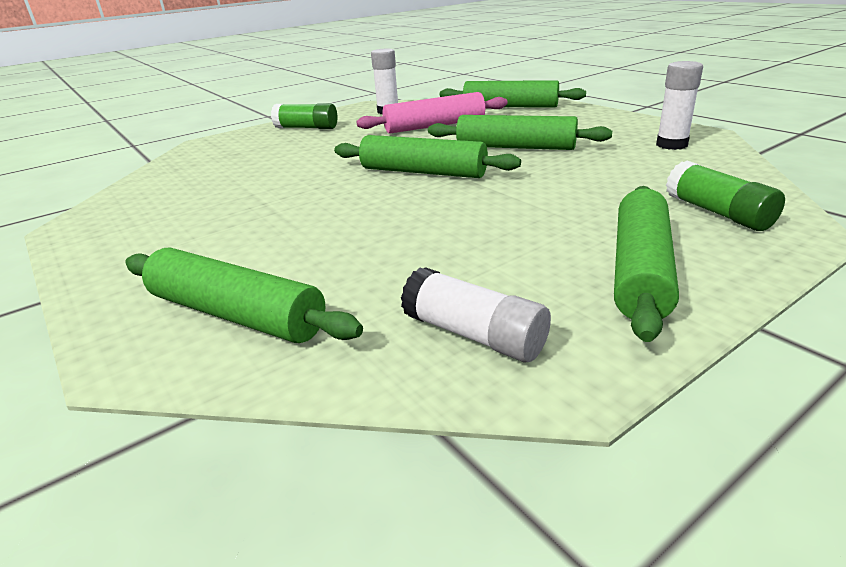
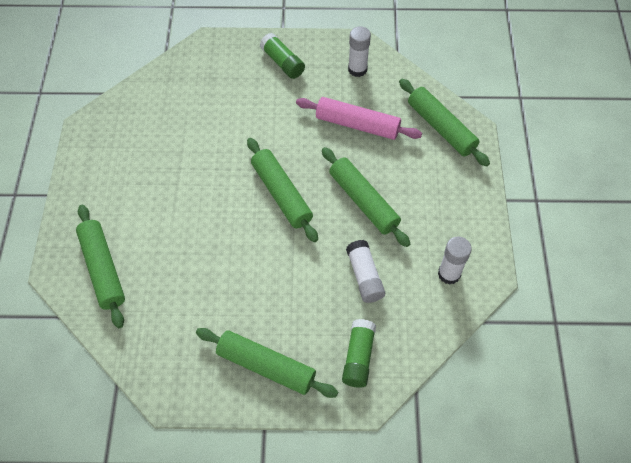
camera: 35 degrees right, 30 degrees up
white glue stick [401,267,551,362] -> white glue stick moved to [346,240,385,303]
green rolling pin [614,186,679,342] -> green rolling pin turned 60 degrees clockwise [196,328,338,398]

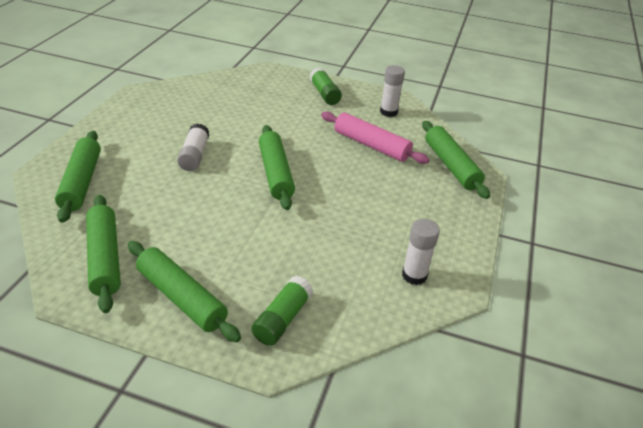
camera: 15 degrees right, 20 degrees down
green rolling pin [322,147,410,247] -> green rolling pin moved to [86,195,121,313]
white glue stick [346,240,385,303] -> white glue stick moved to [177,123,209,171]

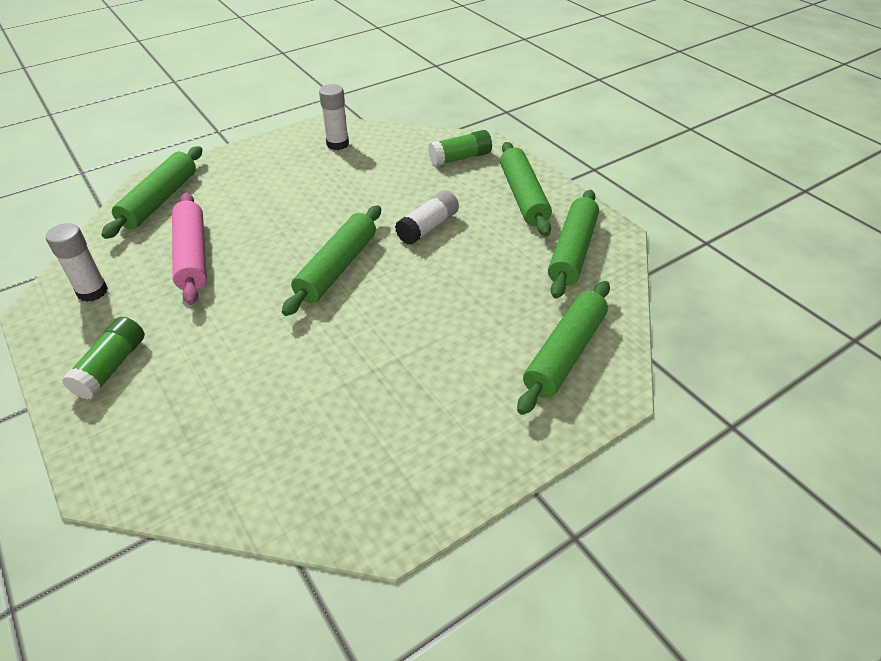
camera: 140 degrees left, 5 degrees up
white glue stick [177,123,209,171] -> white glue stick moved to [395,190,459,245]

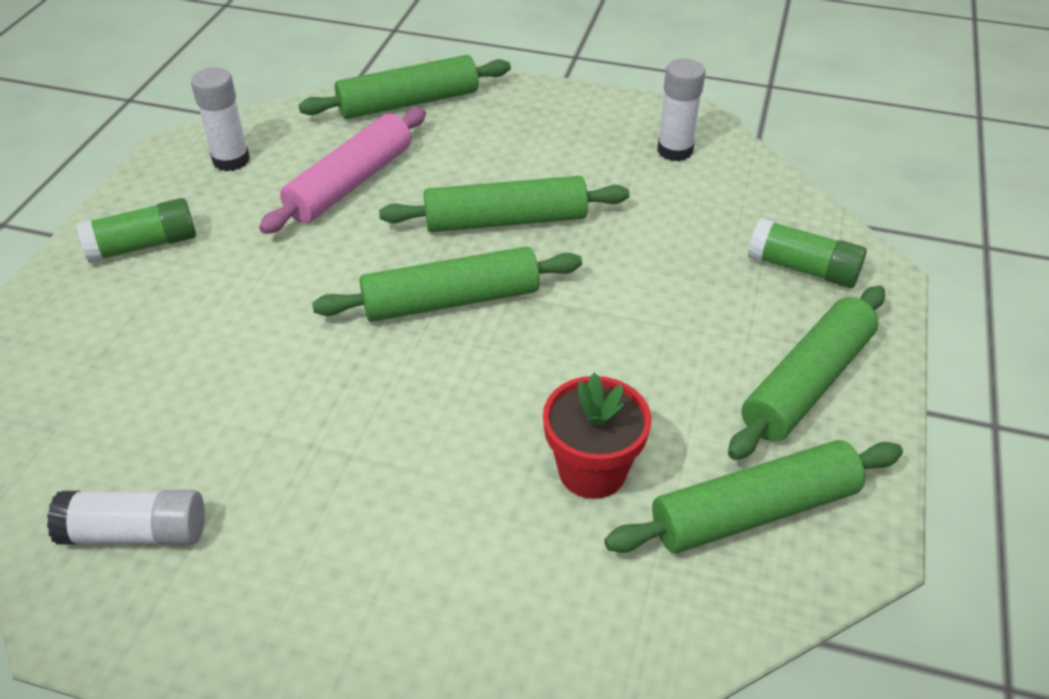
camera: 50 degrees right, 0 degrees up
white glue stick [395,190,459,245] -> white glue stick moved to [47,490,205,545]
green rolling pin [517,281,610,415] -> green rolling pin moved to [379,176,630,232]
none -> red flower pot [543,373,651,499]

